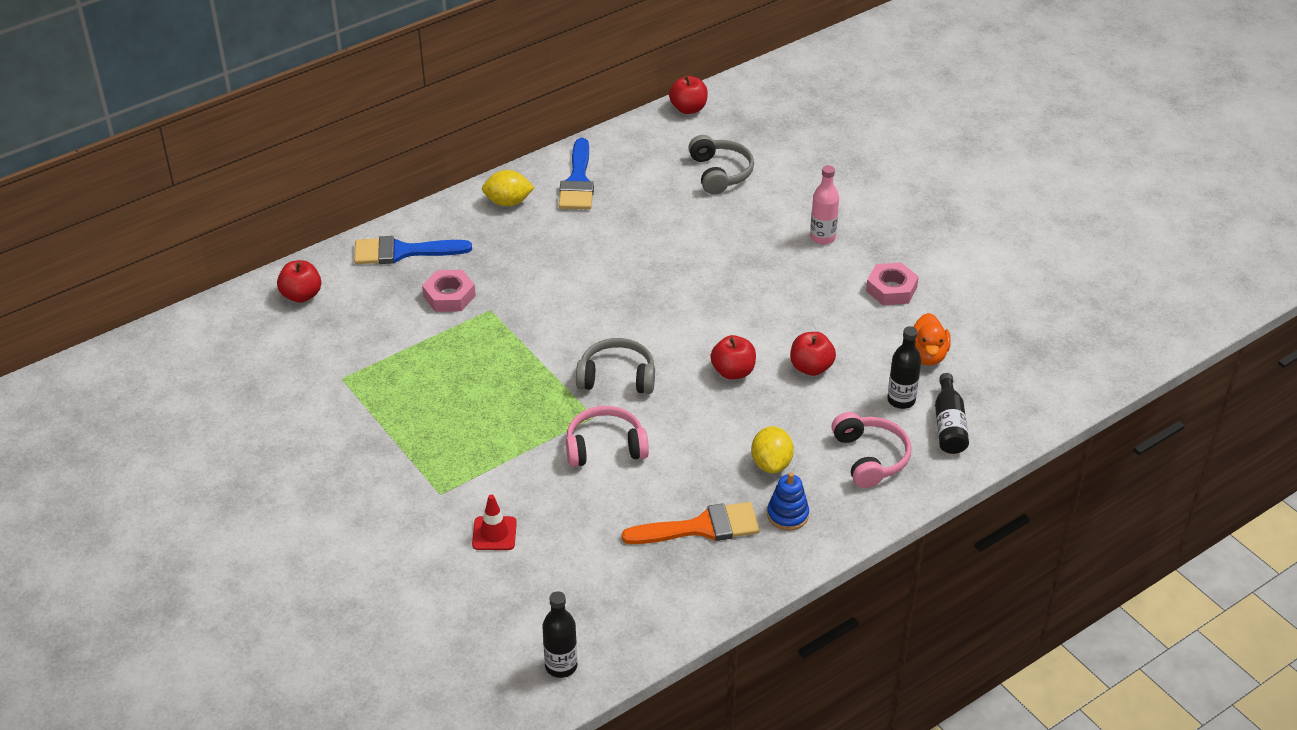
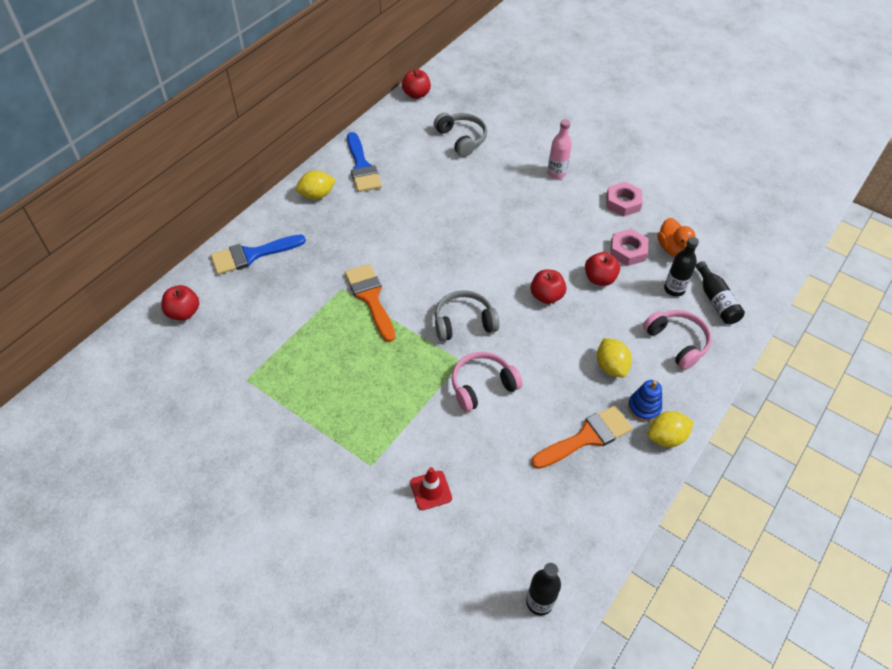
camera: 20 degrees left, 10 degrees up
pink nut [422,270,476,312] -> pink nut moved to [610,229,649,266]
none -> orange brush [345,264,395,342]
none -> yellow lemon [647,411,694,447]

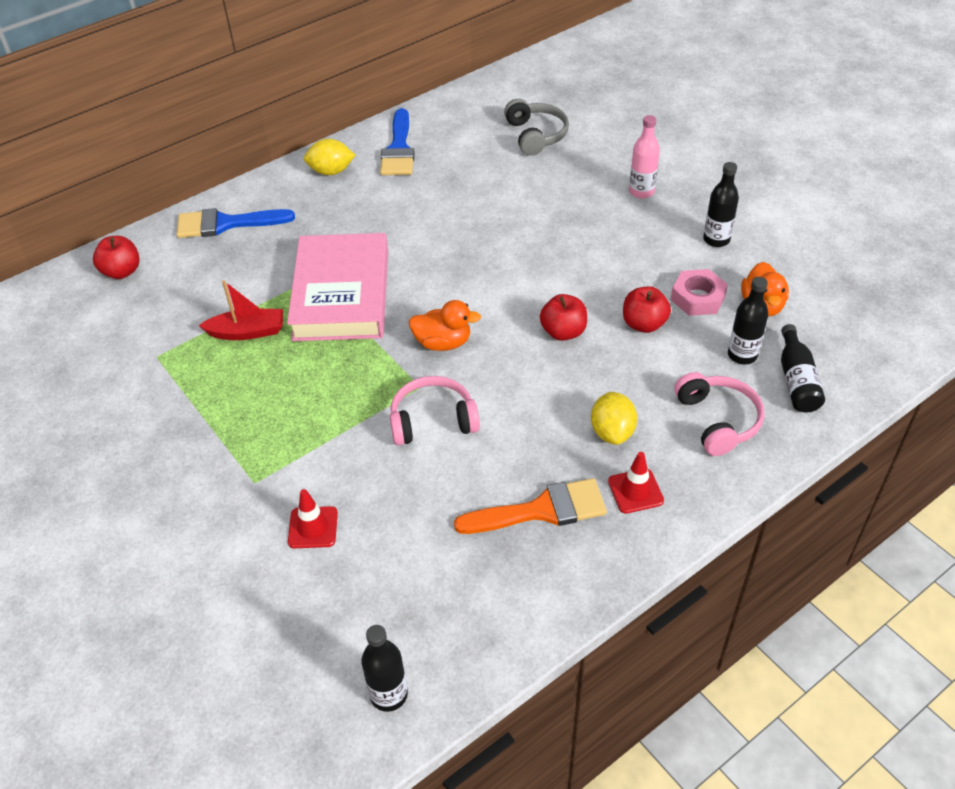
camera: 20 degrees right, 5 degrees down
orange brush [345,264,395,342] -> pink book [287,233,388,341]
red apple [402,69,431,99] -> none
grey headphones [435,290,499,341] -> orange duck [408,300,481,351]
pink nut [606,182,643,217] -> black bottle [703,162,739,247]
blue stacking toy [628,380,662,422] -> red traffic cone [608,452,664,514]
yellow lemon [647,411,694,447] -> none
none -> red boat [198,280,283,340]

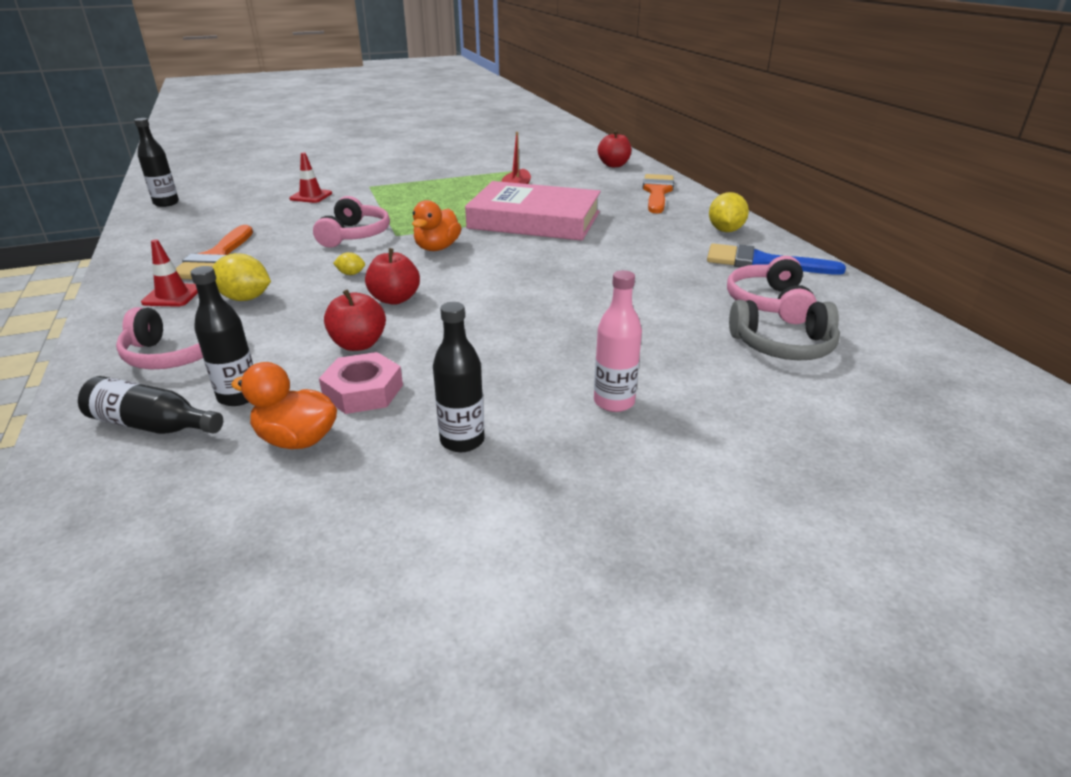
camera: 105 degrees right, 15 degrees down
blue brush [177,208,295,238] -> orange brush [643,174,674,213]
none -> yellow lemon [333,252,365,275]
none -> pink headphones [727,256,817,324]

